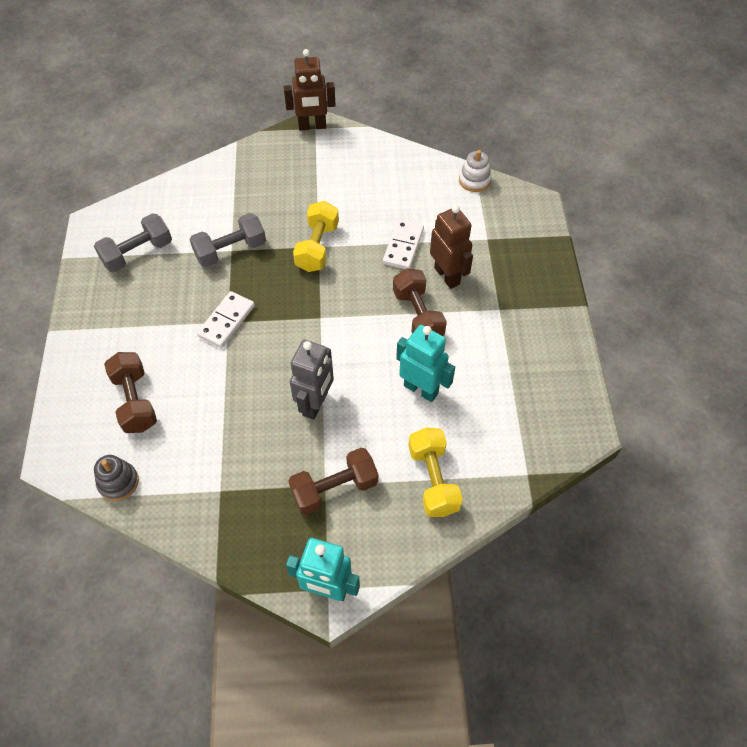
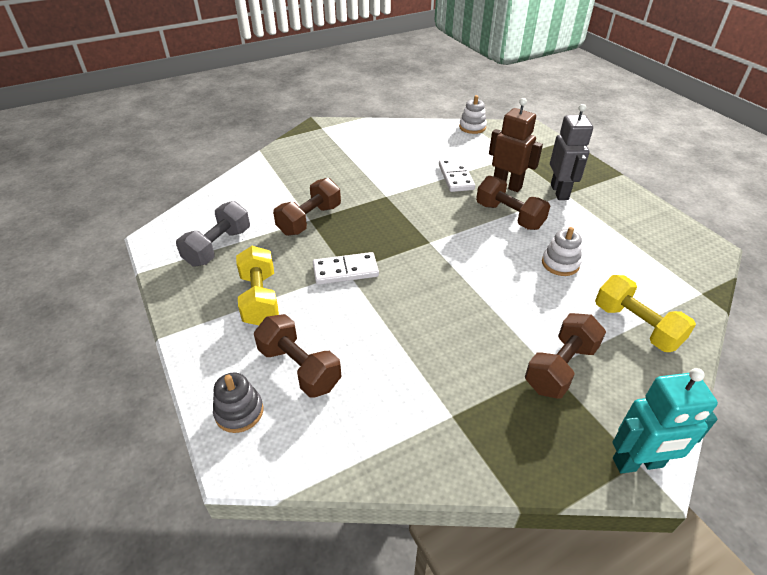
camera: 25 degrees left, 15 degrees down
grey stacking toy [94,455,139,501] -> grey stacking toy moved to [213,373,263,433]
grey dumbbell [190,213,266,267] -> brown dumbbell [273,178,341,236]
white domino [197,291,255,348] -> white domino turned 75 degrees clockwise [313,252,379,285]
brown robot [284,49,336,130] -> none
grey robot [290,340,334,420] -> grey robot moved to [550,104,593,200]
yellow dumbbell [293,201,339,272] -> yellow dumbbell moved to [236,246,279,325]
turquoise robot [396,325,455,402] -> white stacking toy [542,227,582,276]

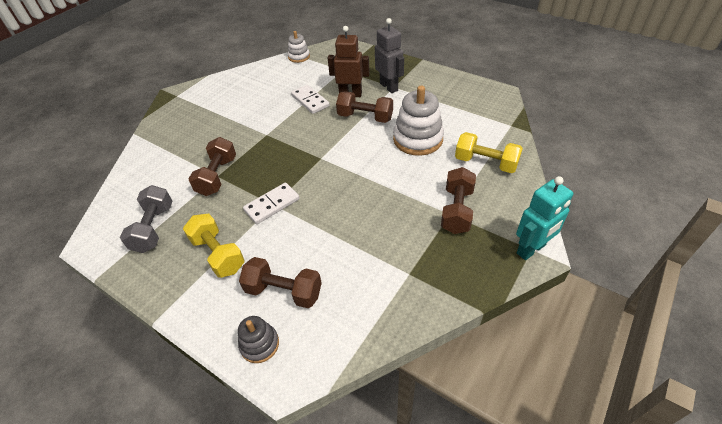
camera: 25 degrees left, 5 degrees up
white stacking toy [542,227,582,276] -> white stacking toy [393,86,444,156], size x1.81

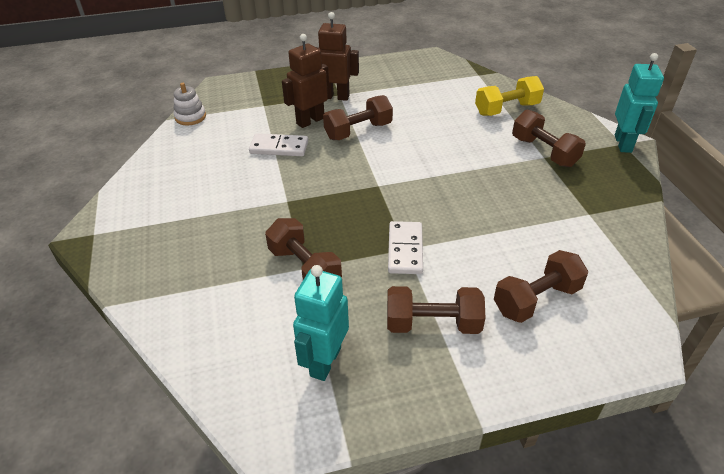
camera: 50 degrees left, 5 degrees down
grey dumbbell [120,185,173,253] -> turquoise robot [293,265,349,381]
yellow dumbbell [183,214,245,278] -> brown dumbbell [387,286,485,334]
grey stacking toy [238,316,279,363] -> none
grey robot [375,18,404,93] -> brown robot [316,12,359,101]
white stacking toy [393,86,444,156] -> none

